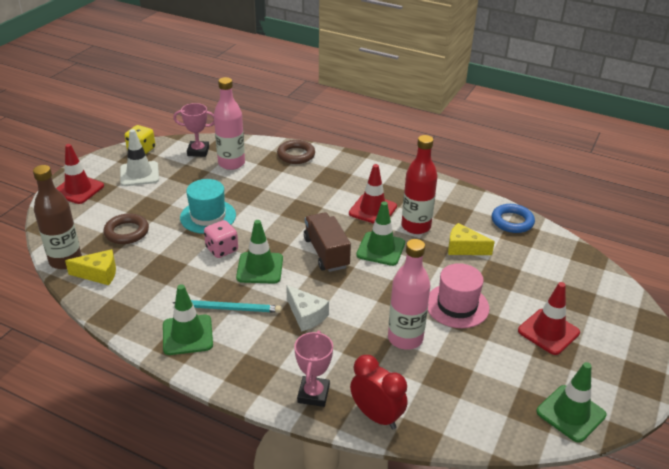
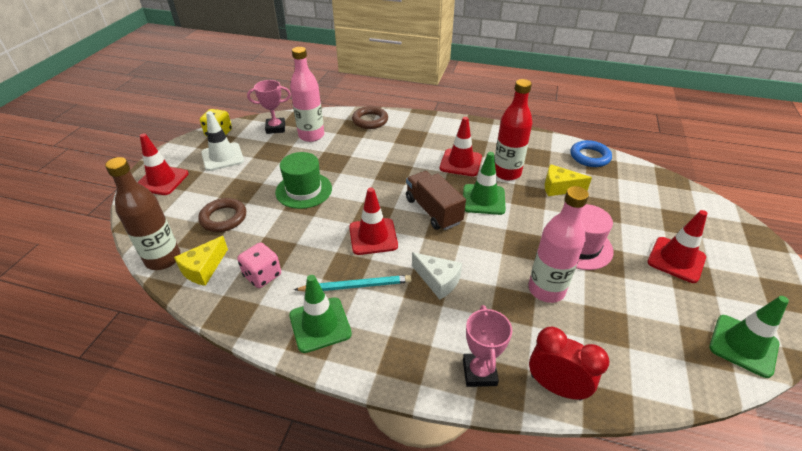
camera: 10 degrees left, 5 degrees up
yellow cheese [65,249,116,285] -> yellow cheese turned 135 degrees clockwise [174,236,228,286]
turquoise hat [180,179,236,234] -> green hat [275,152,332,209]
pink dice [204,220,238,258] -> pink dice moved to [237,243,281,288]
green traffic cone [236,220,283,284] -> red traffic cone [349,188,398,255]

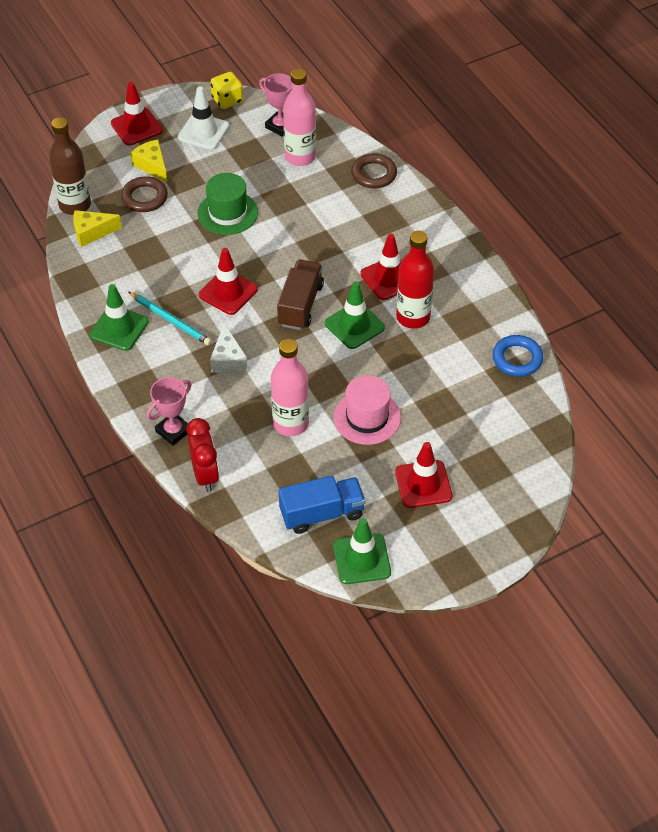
camera: 45 degrees right, 10 degrees up
pink dice [237,243,281,288] -> none
yellow cheese [545,164,592,196] -> yellow cheese moved to [130,139,167,182]
none -> blue truck [279,476,365,534]

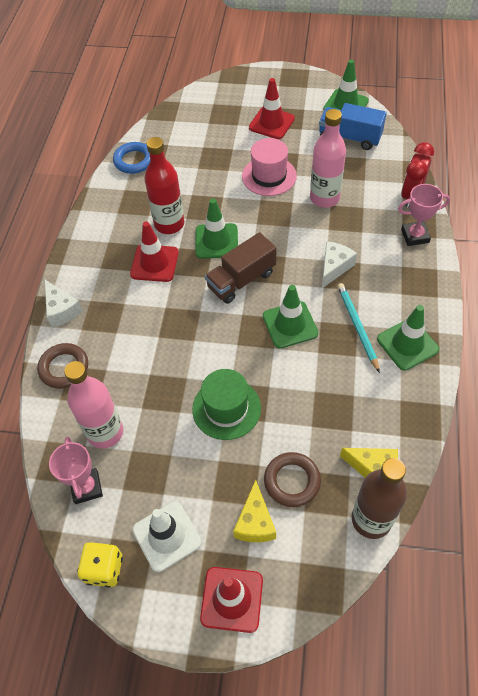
camera: 140 degrees left, 5 degrees up
red traffic cone [199,248,258,315] -> green traffic cone [263,285,318,348]
none -> white cheese [45,280,83,327]

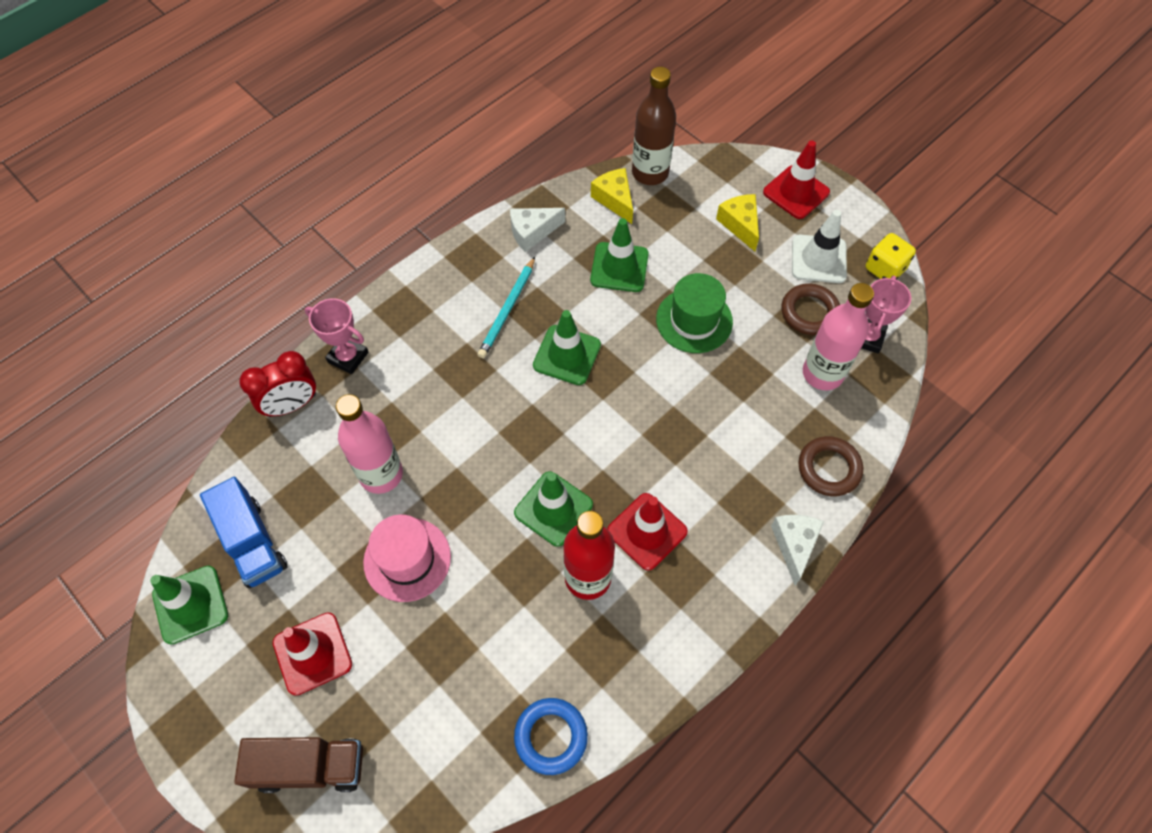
camera: 145 degrees left, 5 degrees up
brown truck [205,232,277,304] -> brown truck moved to [234,737,363,793]
yellow cheese [233,480,276,542] -> yellow cheese turned 60 degrees counterclockwise [716,194,759,251]
brown ring [264,452,321,507] -> brown ring moved to [781,283,840,335]
white cheese [322,241,357,288] -> white cheese moved to [510,208,565,252]
green traffic cone [377,305,439,371] -> green traffic cone moved to [590,218,649,292]

